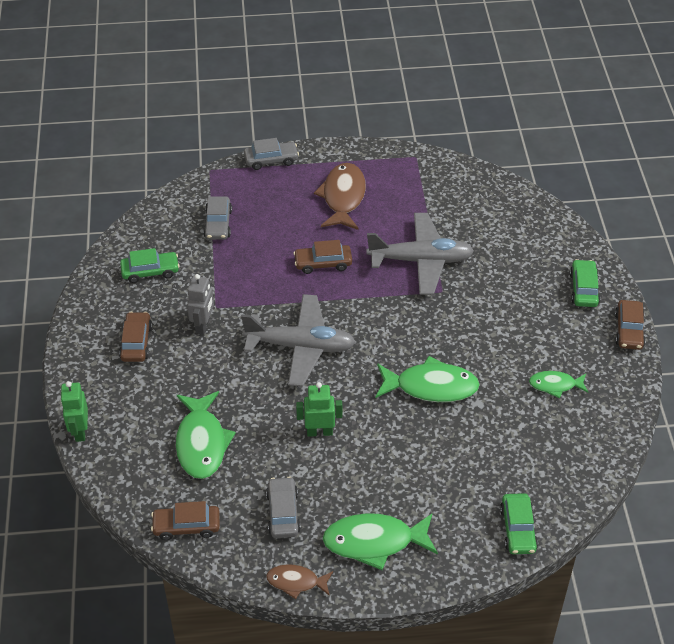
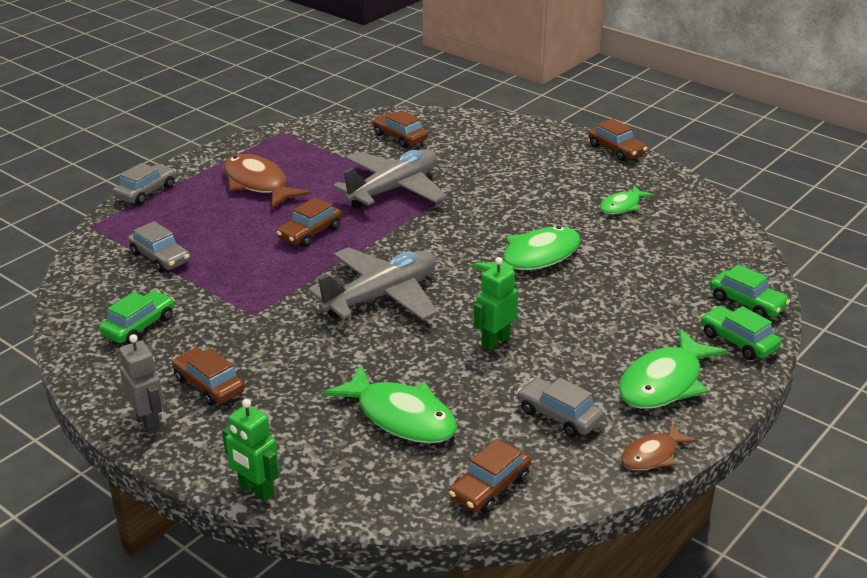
camera: 45 degrees left, 15 degrees down
grey robot [187,274,214,335] -> grey robot moved to [119,334,164,434]
green car [570,259,600,307] -> green car moved to [701,306,781,360]
none -> brown car [372,110,428,148]

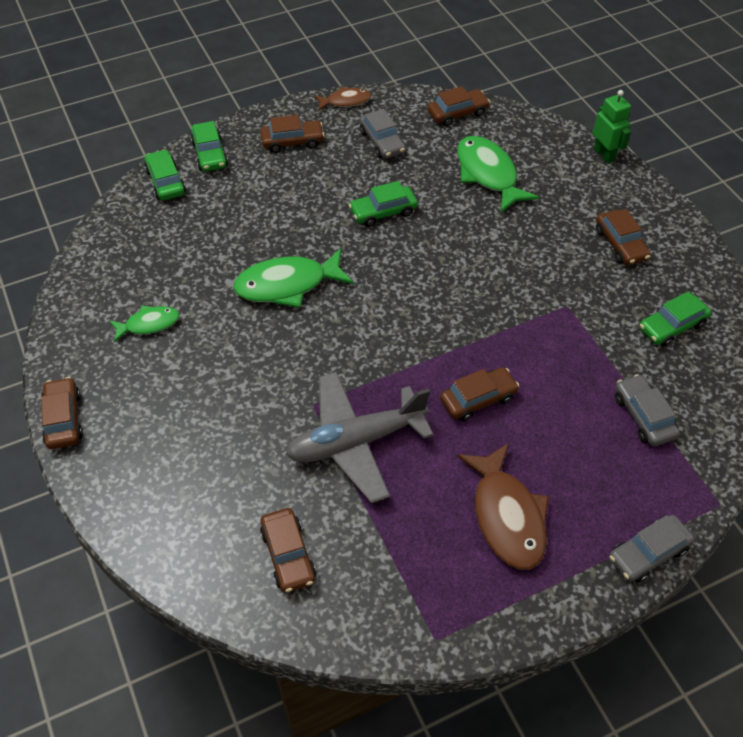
camera: 155 degrees left, 20 degrees up
grey robot [119,334,164,434] -> none
grey plane [309,247,437,320] -> none
green robot [474,257,518,351] -> green car [349,181,418,227]
green fish [619,329,727,409] -> brown car [260,115,325,153]

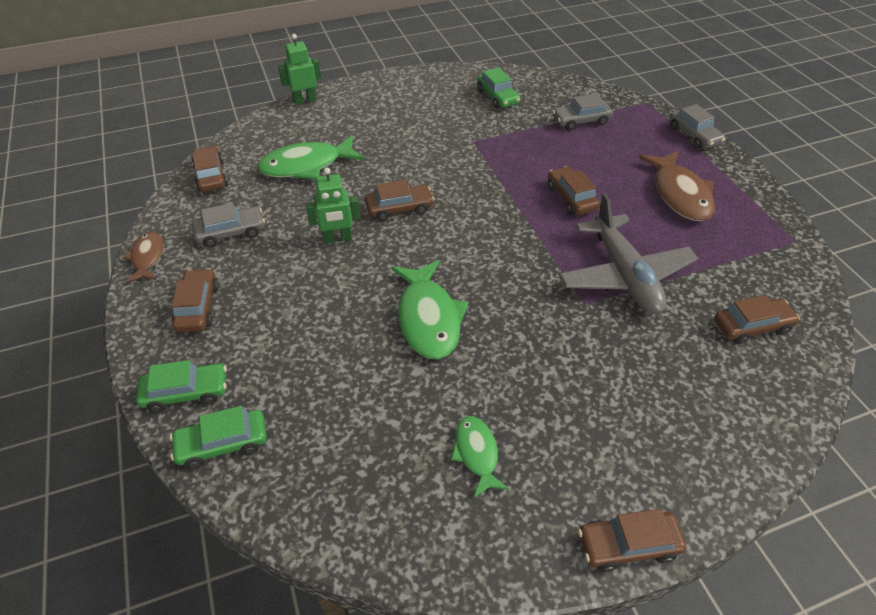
camera: 85 degrees left, 5 degrees down
green car [349,181,418,227] -> green robot [306,167,360,244]
brown fish [457,443,549,570] -> brown fish turned 90 degrees clockwise [639,151,715,221]
brown car [596,209,651,265] -> brown car moved to [365,180,434,221]

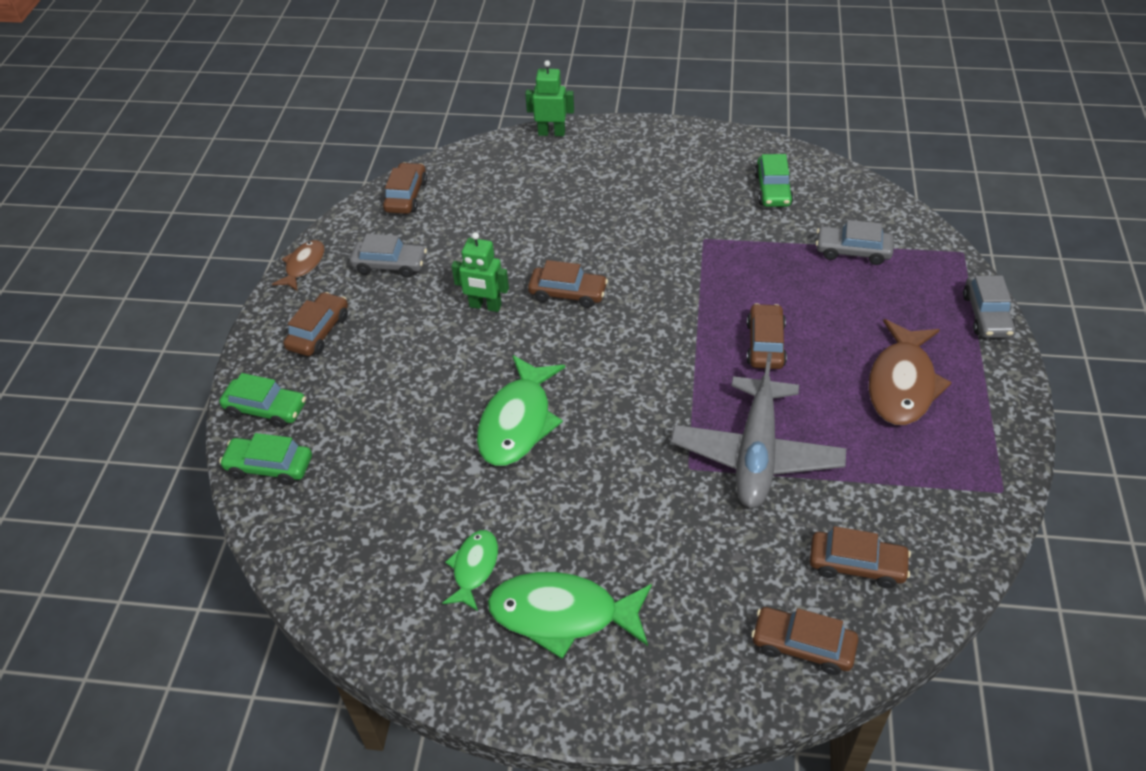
camera: 30 degrees right, 0 degrees up
green fish [258,135,365,179] -> green fish moved to [488,572,652,659]
brown car [578,509,686,572] -> brown car moved to [751,607,858,675]

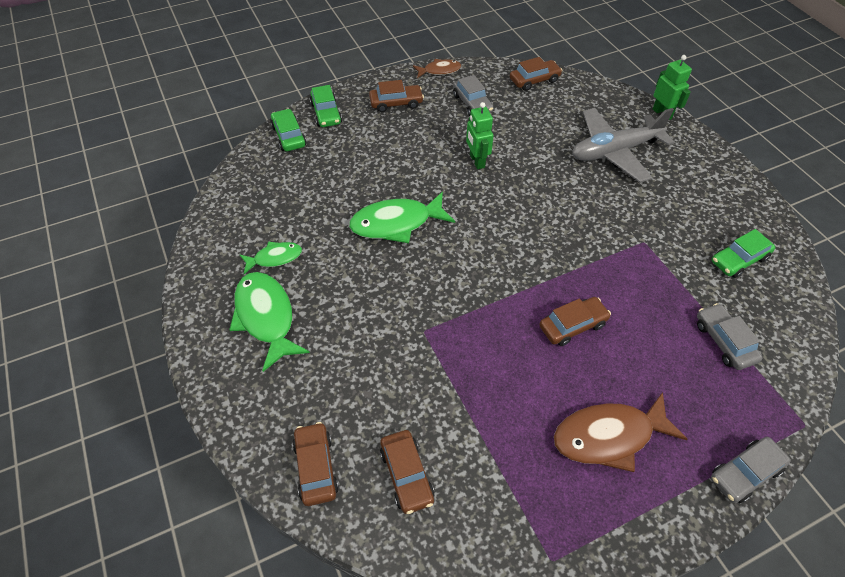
camera: 55 degrees right, 5 degrees up
brown car [528,260,608,308] -> none
grey plane [671,353,846,508] -> grey plane moved to [572,108,674,183]

